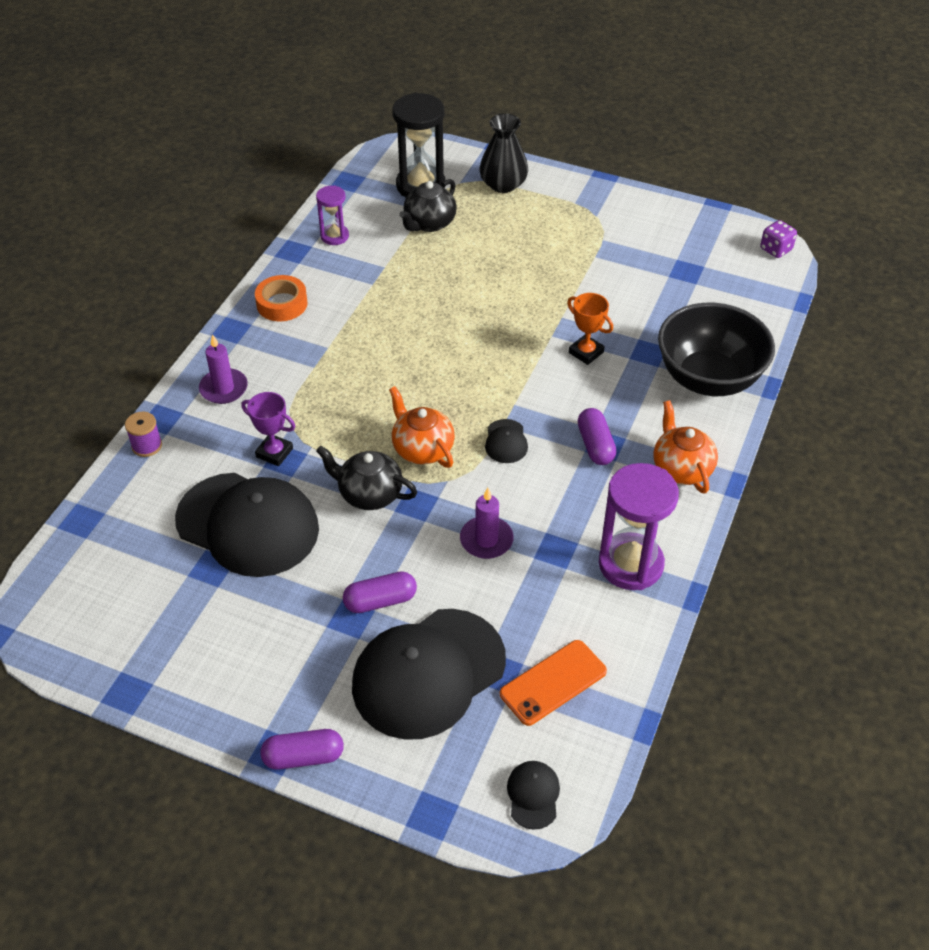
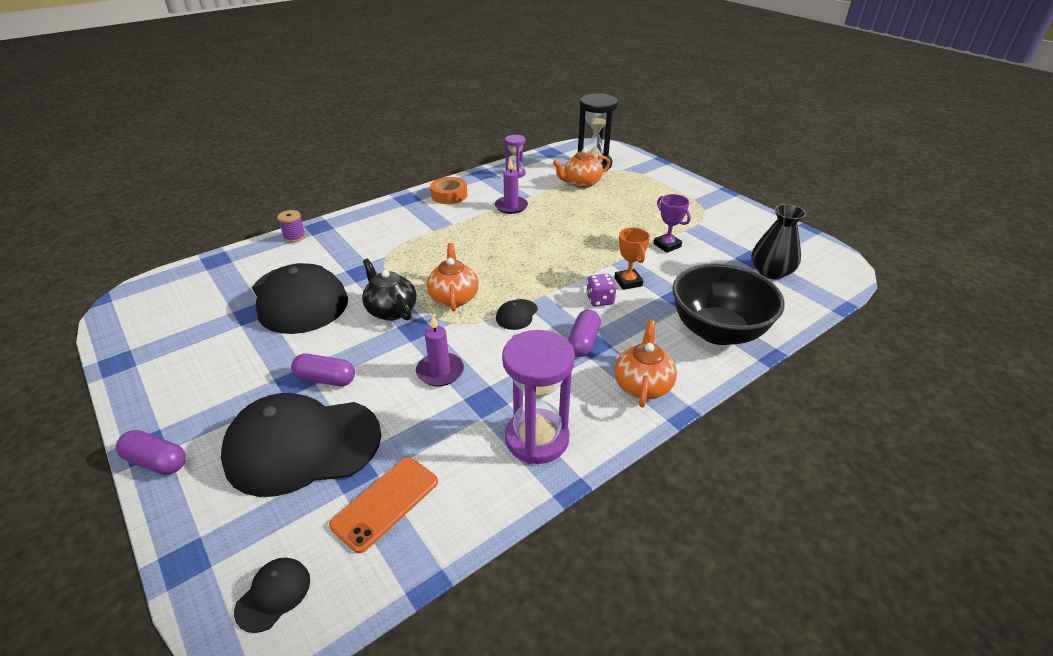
camera: 30 degrees right, 10 degrees down
purple candle [199,334,248,404] -> purple candle moved to [495,158,528,214]
purple trophy [241,392,296,466] -> purple trophy moved to [654,194,691,253]
black teapot [399,179,457,232] -> orange teapot [553,148,611,188]
black vase [479,113,528,193] -> black vase moved to [752,204,806,279]
orange phone [500,640,607,726] -> orange phone turned 45 degrees counterclockwise [329,457,438,553]
purple dice [760,220,797,258] -> purple dice moved to [586,274,617,307]

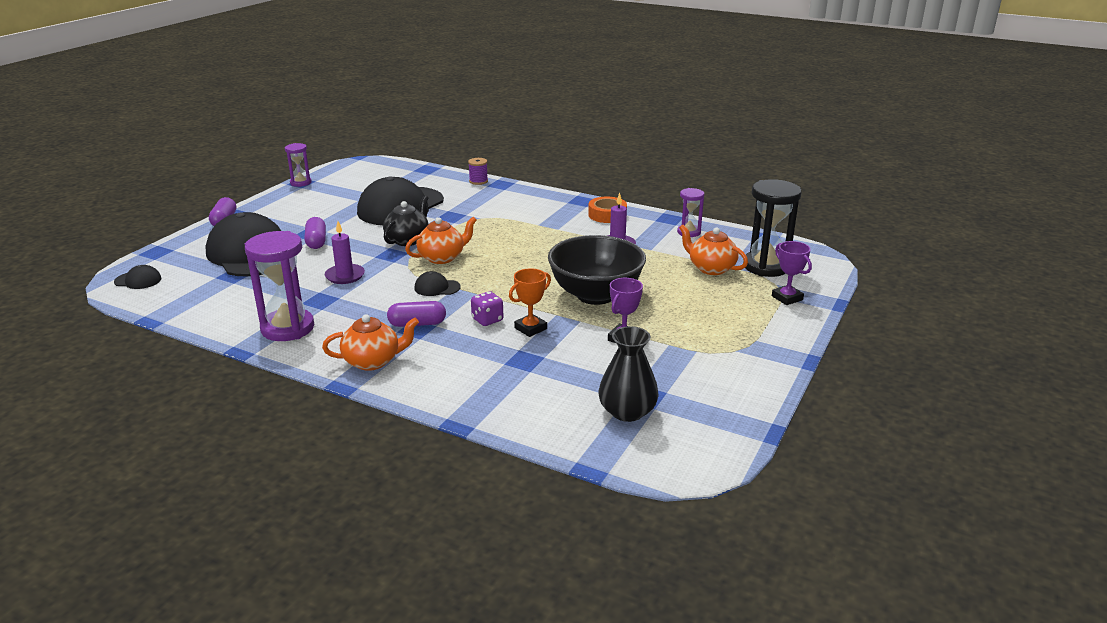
camera: 65 degrees right, 10 degrees down
orange phone [329,457,438,553] -> none
black bowl [672,263,785,345] -> black bowl moved to [548,235,646,305]
none -> purple hourglass [285,143,312,187]
none -> purple trophy [772,241,812,305]

